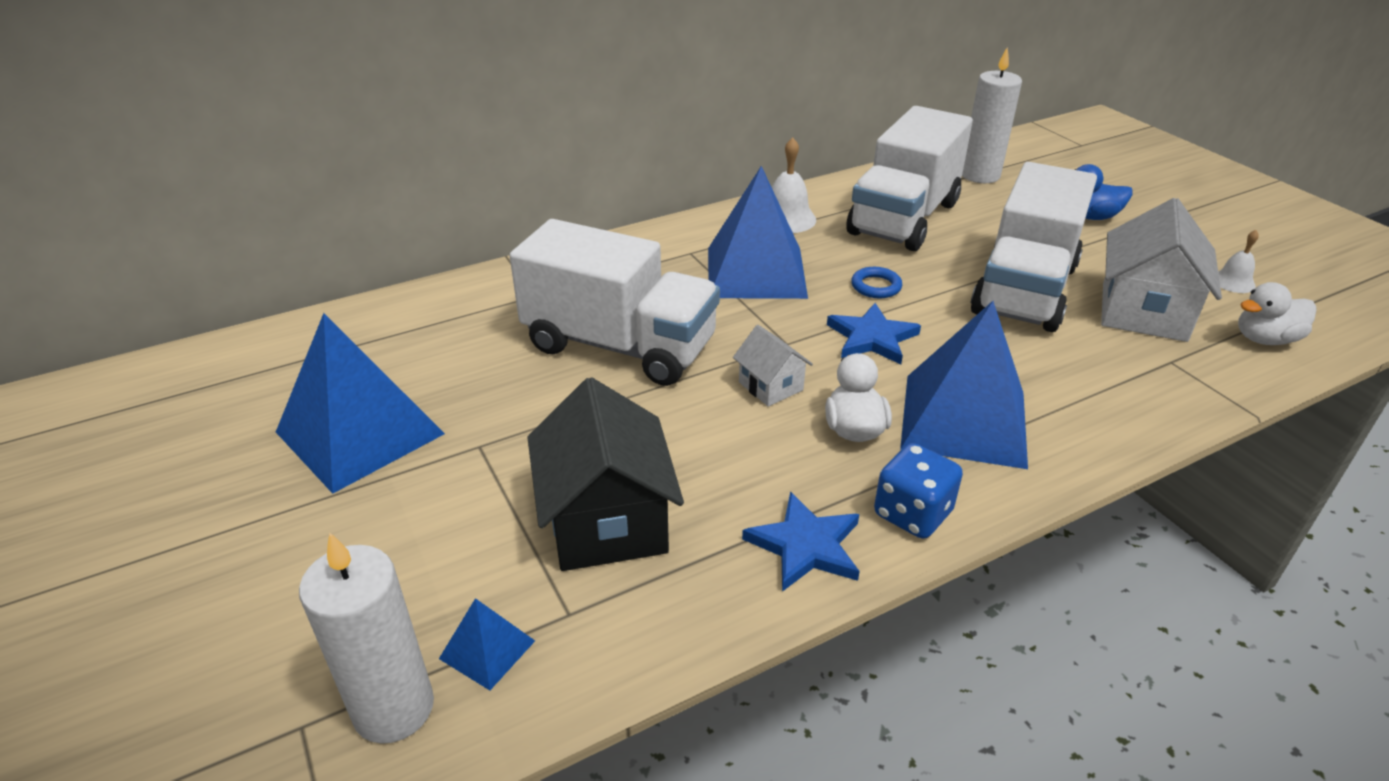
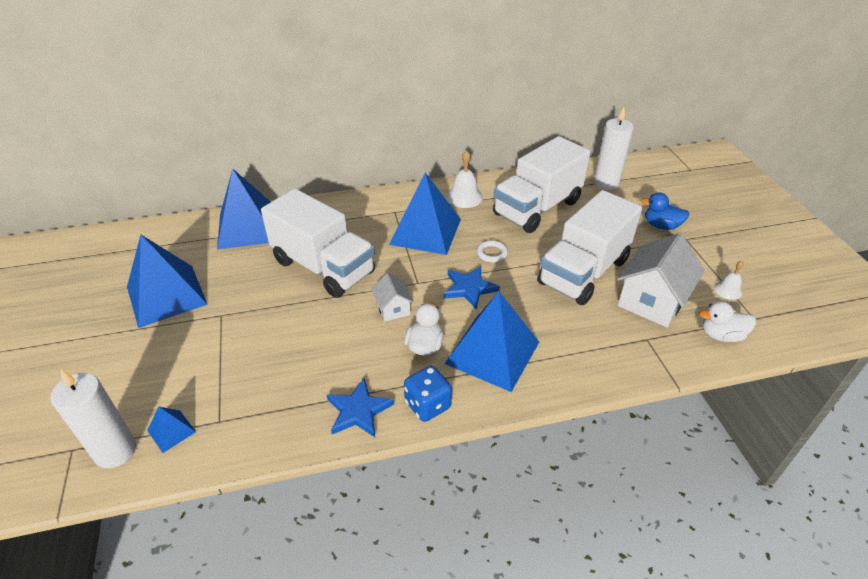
camera: 15 degrees right, 5 degrees up
black house [527,377,684,571] -> none
blue ring [851,267,902,298] -> white ring [477,240,508,263]
none -> blue pyramid [217,169,270,249]

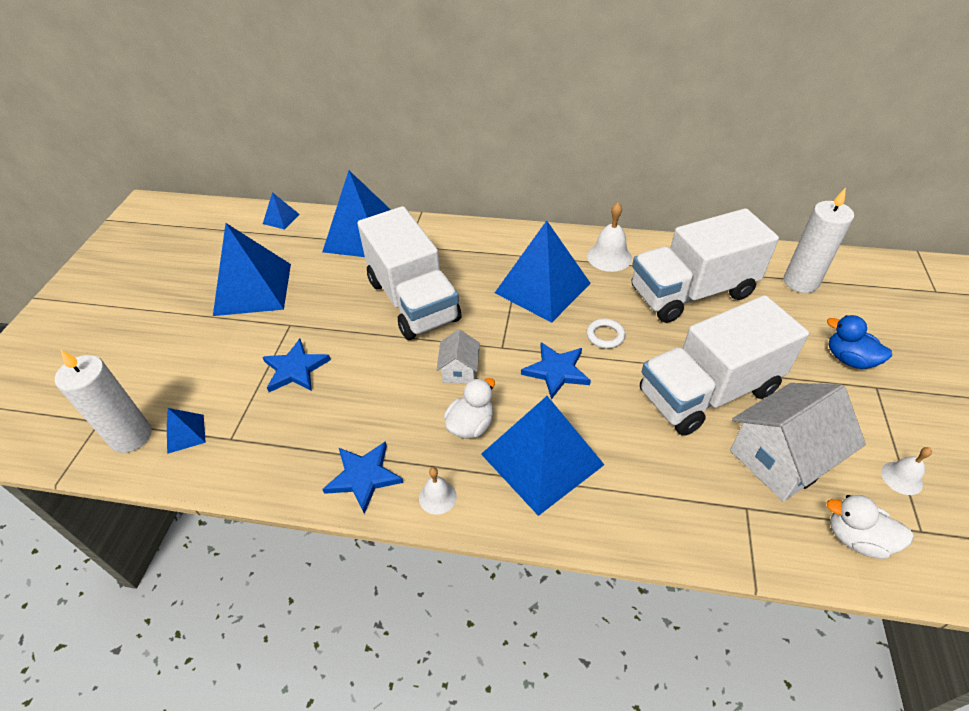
camera: 25 degrees right, 5 degrees up
blue dice [404,366,452,422] -> white bell [419,467,457,515]
none -> blue pyramid [263,192,300,230]
none -> blue star [263,339,331,392]

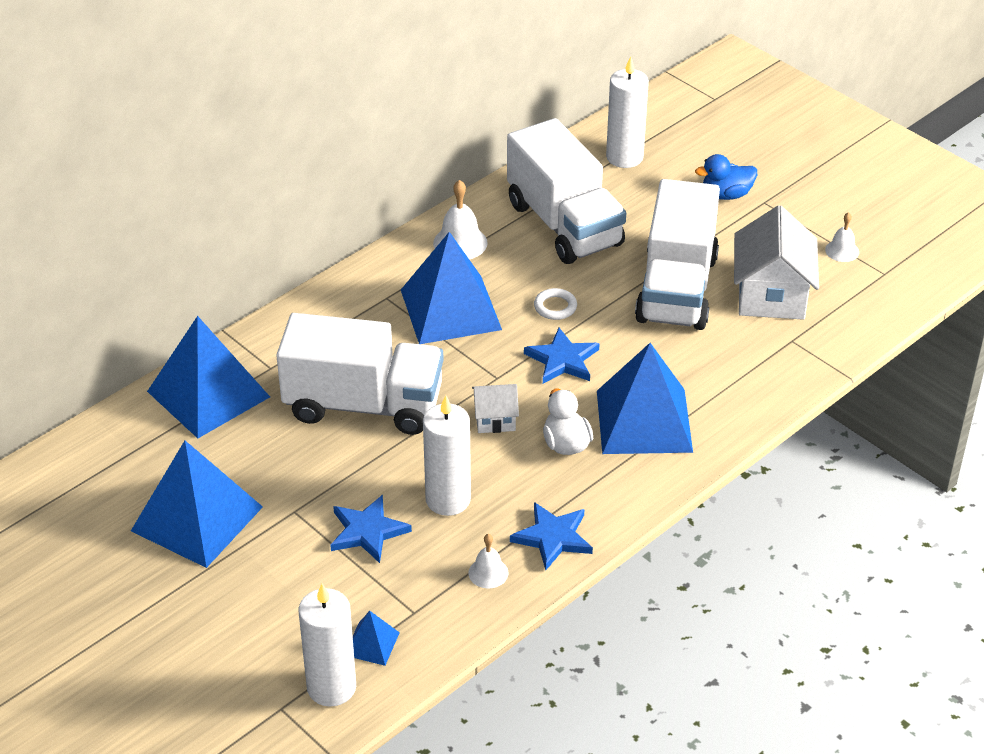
camera: 55 degrees left, 5 degrees down
blue pyramid [263,192,300,230] -> none
white bell [419,467,457,515] -> white bell moved to [468,534,508,588]
white house [436,329,480,383] -> white house turned 45 degrees counterclockwise [472,384,519,433]
white truck [632,208,779,323] -> white truck turned 45 degrees counterclockwise [507,118,626,264]
white duck [826,495,914,559] -> none
none -> white candle [423,395,471,516]

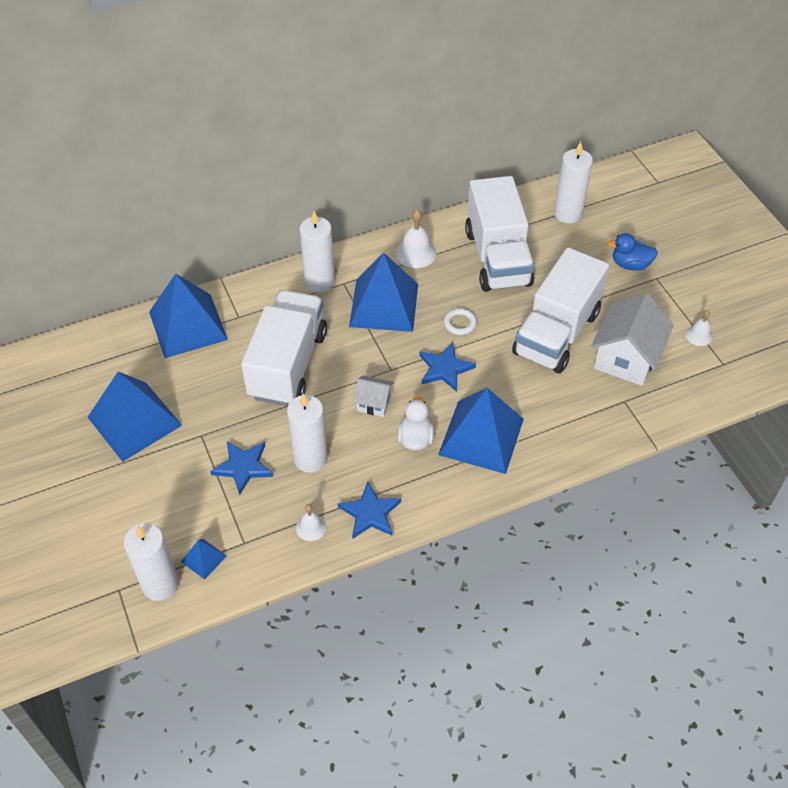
camera: 20 degrees right, 10 degrees up
white truck [276,313,443,435] -> white truck turned 105 degrees counterclockwise [241,290,327,406]
none -> white candle [300,211,335,293]

